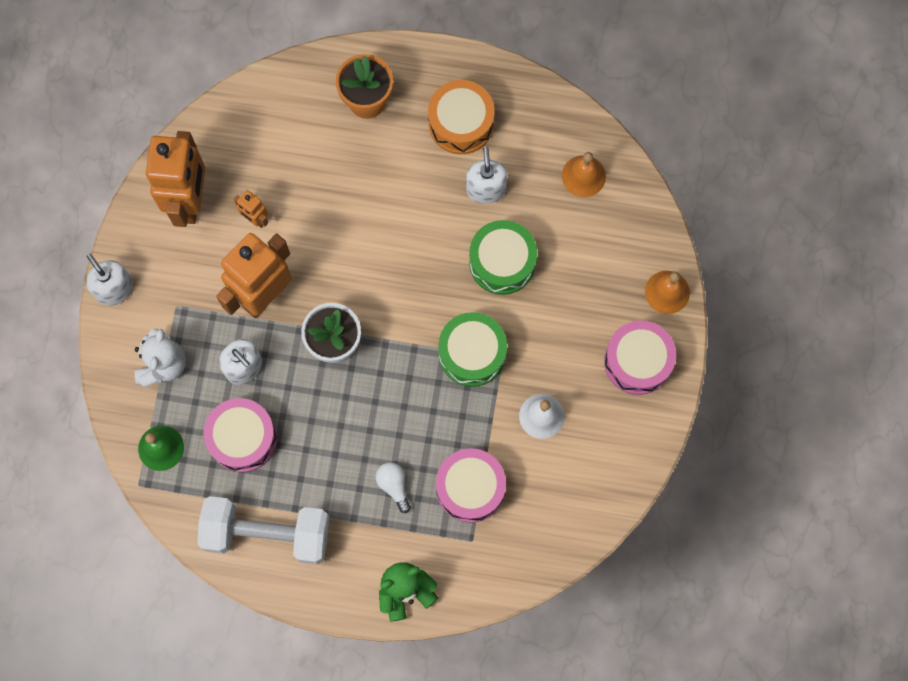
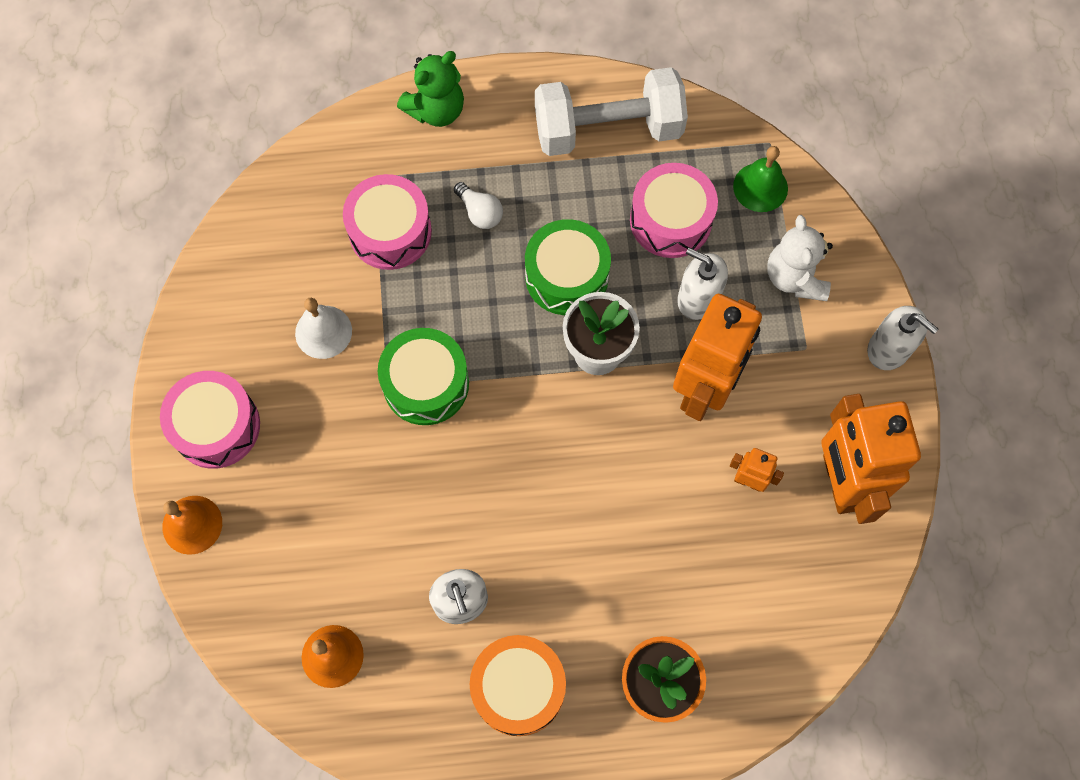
camera: 165 degrees right, 5 degrees down
green drum [469,220,537,295] -> green drum moved to [525,219,611,315]

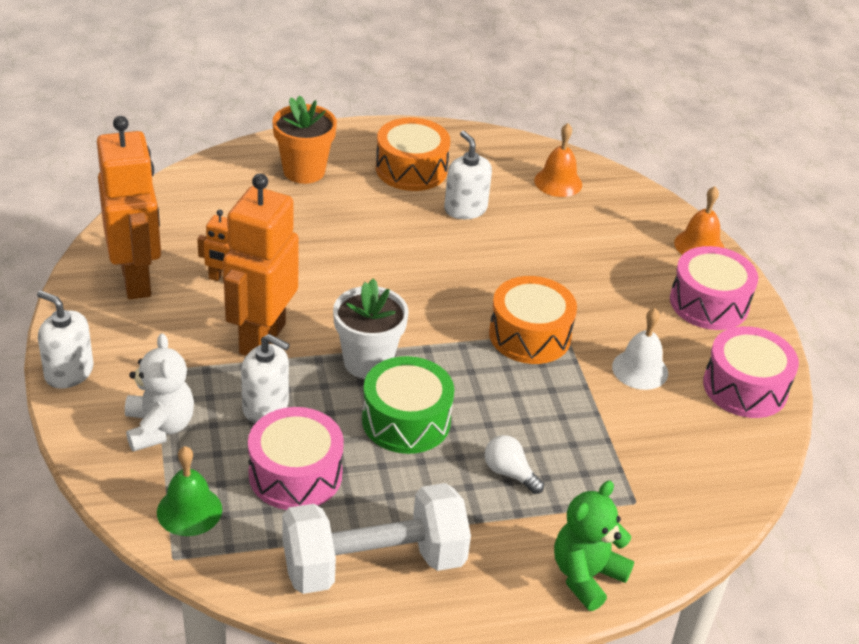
camera: 170 degrees right, 30 degrees down
pink drum [343,174,432,270] -> pink drum moved to [703,326,799,418]
green drum [378,328,469,425] -> orange drum [489,276,577,364]

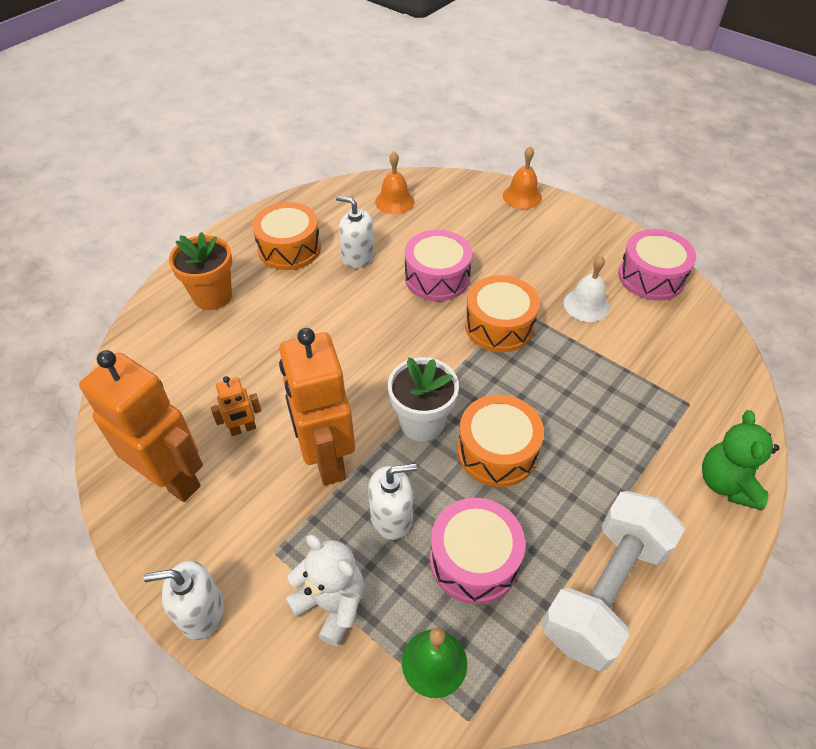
camera: 35 degrees left, 10 degrees up
green drum [362,356,454,454] -> orange drum [457,395,544,487]
white light bulb [485,435,544,494] -> none
pink drum [670,246,758,330] -> pink drum moved to [405,230,472,301]

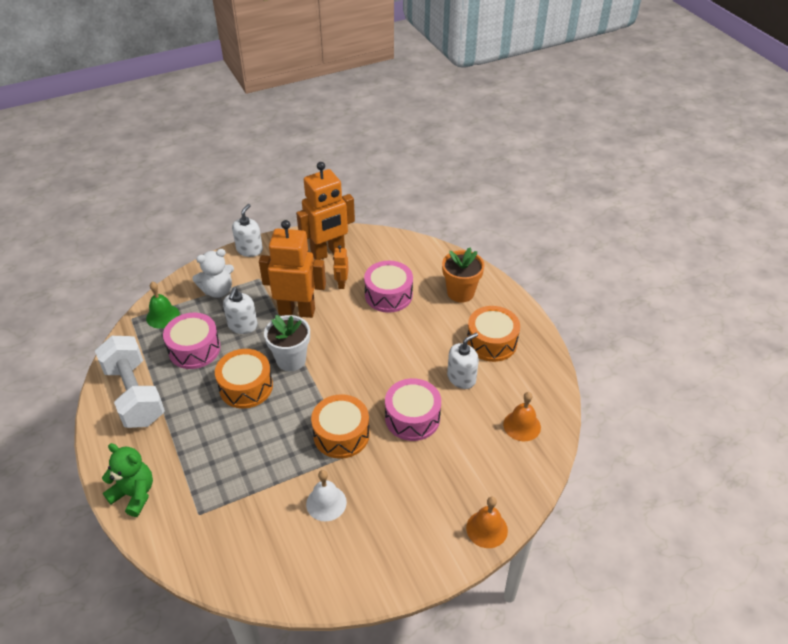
camera: 115 degrees right, 5 degrees down
pink drum [618,229,696,301] -> pink drum moved to [364,261,413,313]

